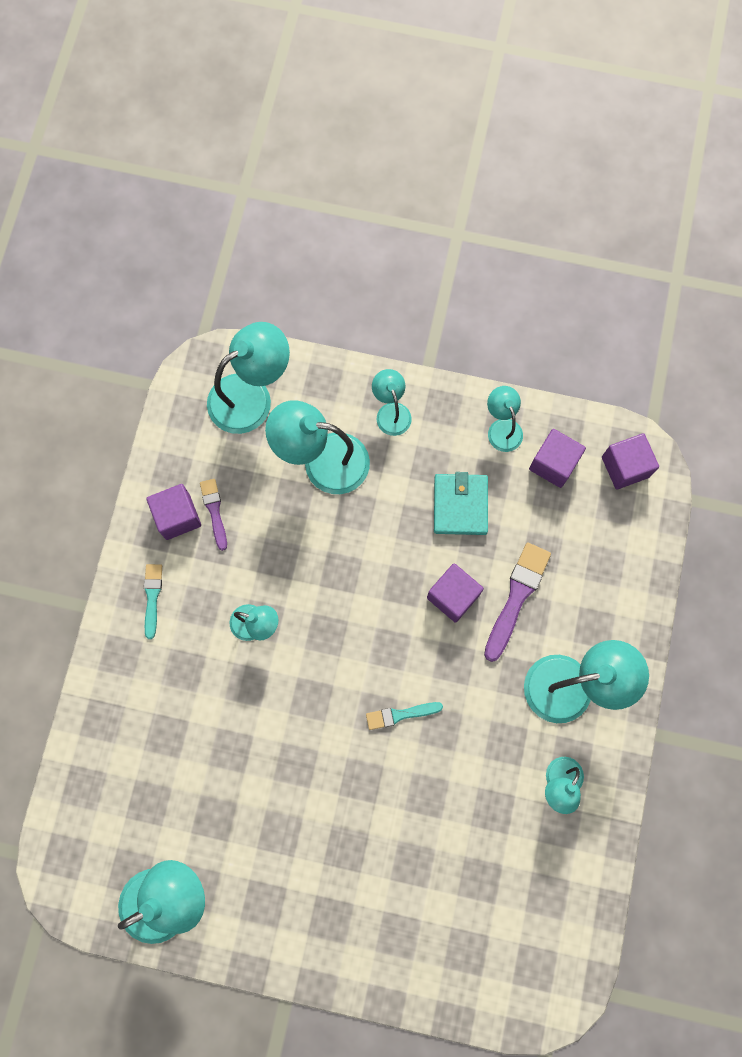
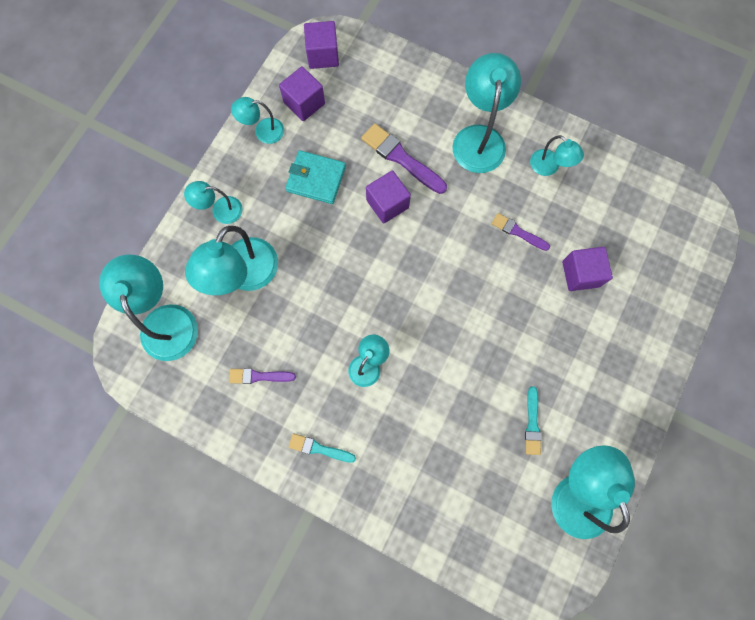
camera: 75 degrees left, 0 degrees up
purple cube [146,484,201,540] -> purple cube moved to [562,247,613,291]
turquoise brush [366,702,443,730] -> turquoise brush moved to [525,386,542,455]
none -> purple brush [491,213,550,251]

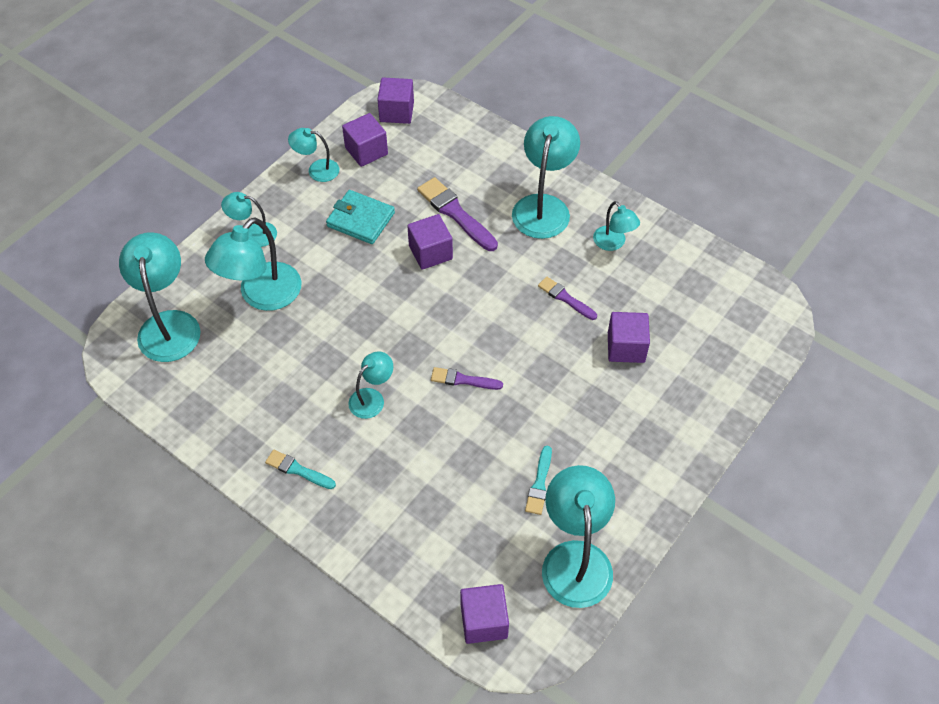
camera: 10 degrees right, 20 degrees down
purple brush [229,368,296,384] -> purple brush moved to [431,367,503,390]
none -> purple cube [460,584,509,644]

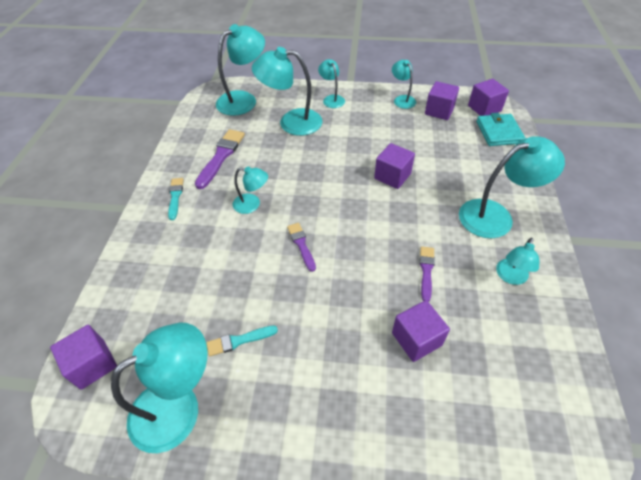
camera: 60 degrees right, 5 degrees down
turquoise wallet [326,190,395,244] -> turquoise wallet moved to [476,113,526,146]
purple brush [417,177,498,251] -> purple brush moved to [195,129,245,189]

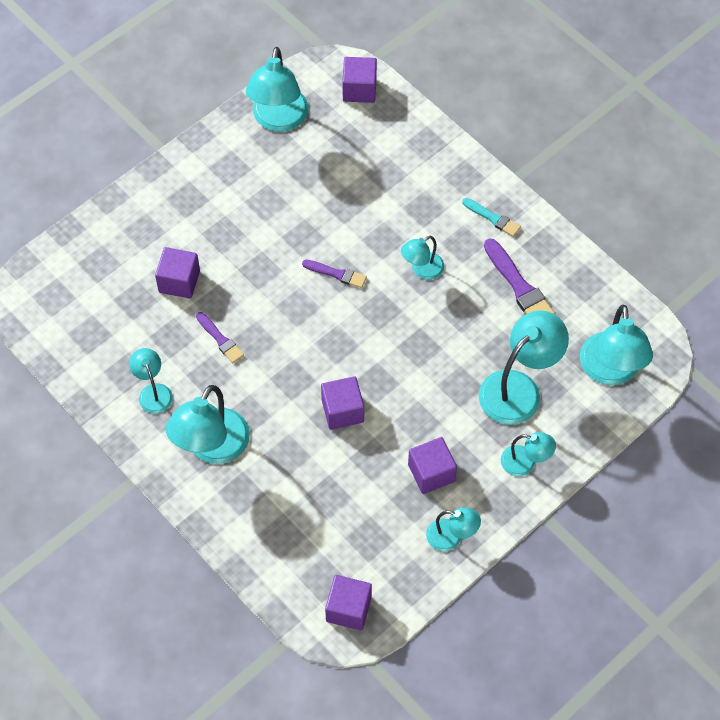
camera: 130 degrees right, 10 degrees up
turquoise brush [206,325,278,356] -> none
purple cube [425,81,459,120] -> purple cube moved to [408,437,457,494]
turquoise wallet [476,113,526,146] -> none

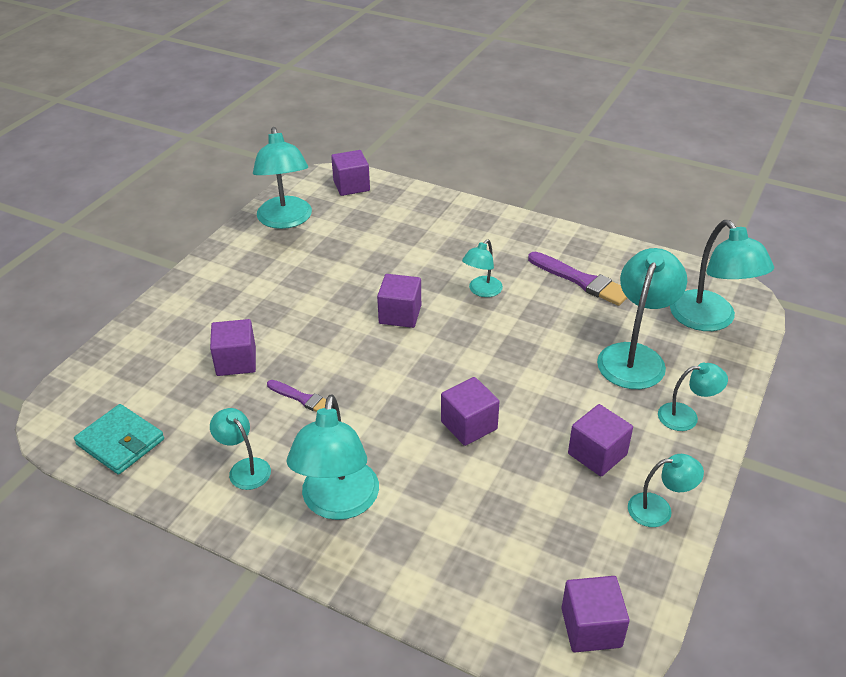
camera: 20 degrees left, 20 degrees down
purple brush [302,260,367,288] -> purple cube [377,274,421,328]
turquoise brush [462,198,521,237] -> none
none -> turquoise wallet [74,404,164,475]

